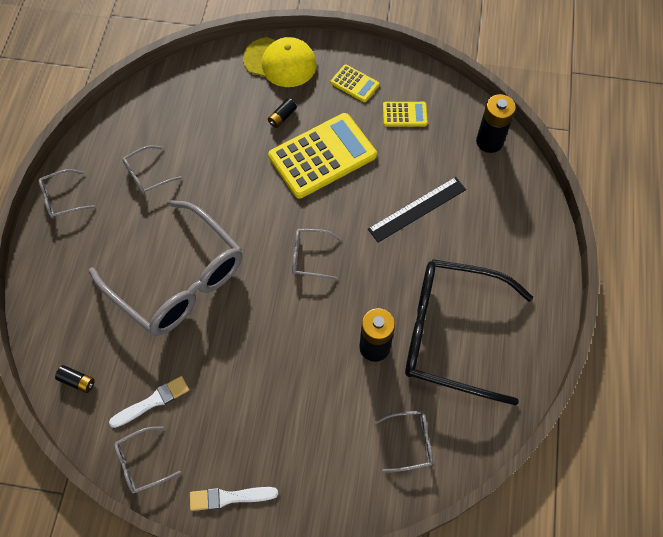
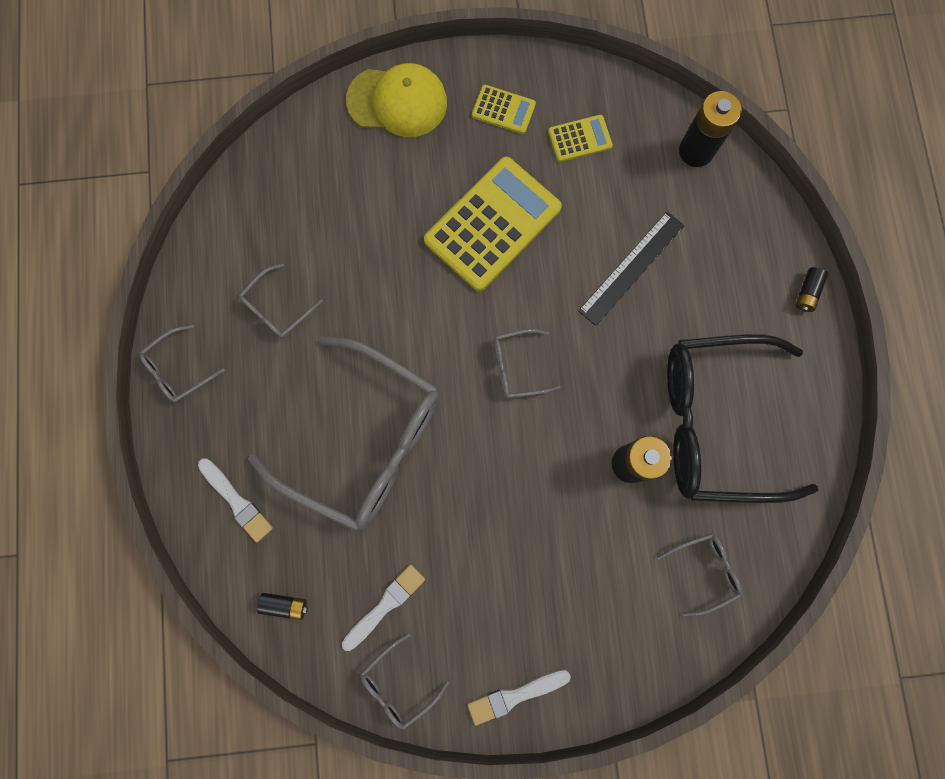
camera: 15 degrees left, 15 degrees up
black battery [268,98,297,128] -> black battery moved to [796,267,828,312]
none -> white brush [198,458,273,542]

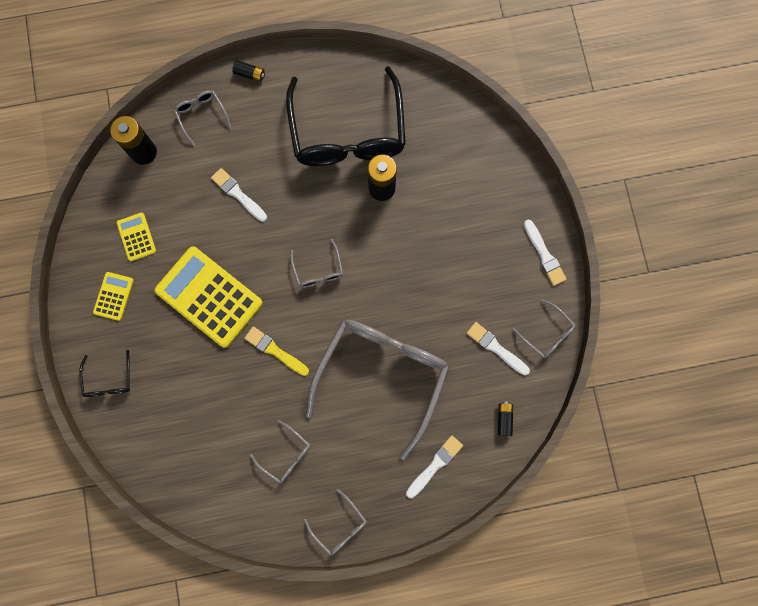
camera: 95 degrees left, 0 degrees up
yellow cap [346,63,447,137] -> black glasses [79,350,130,397]
black ruler [578,212,685,326] -> white brush [211,168,267,222]
grey glasses [657,533,742,616] -> grey glasses moved to [174,91,231,146]
none -> yellow brush [244,326,309,376]

